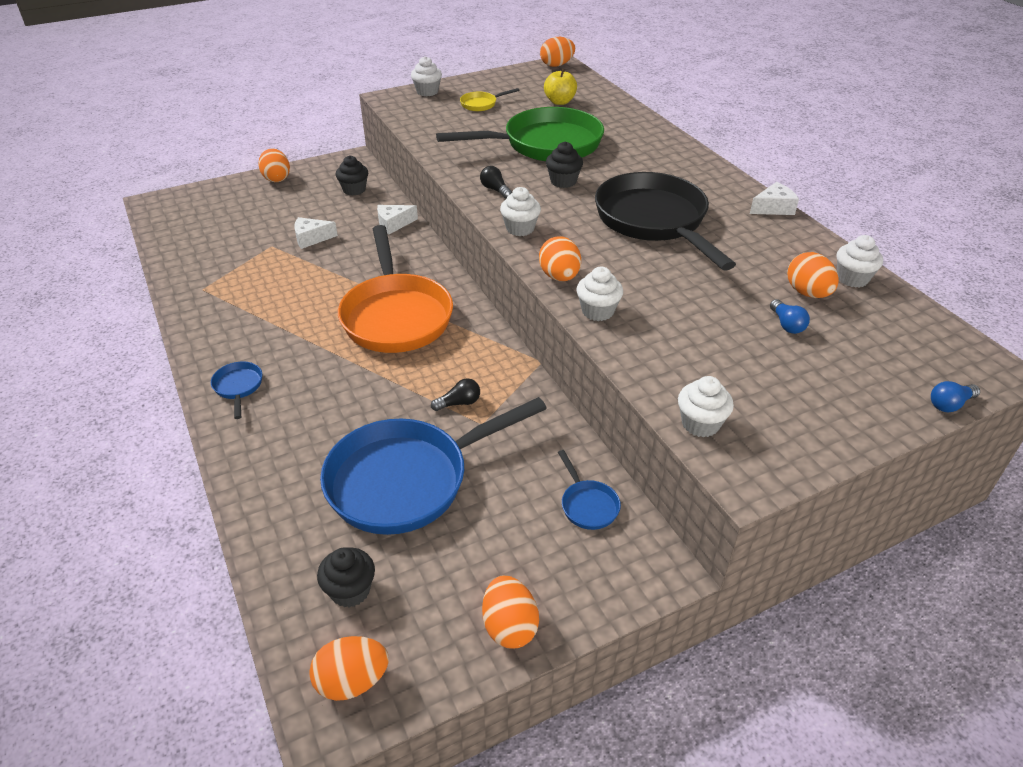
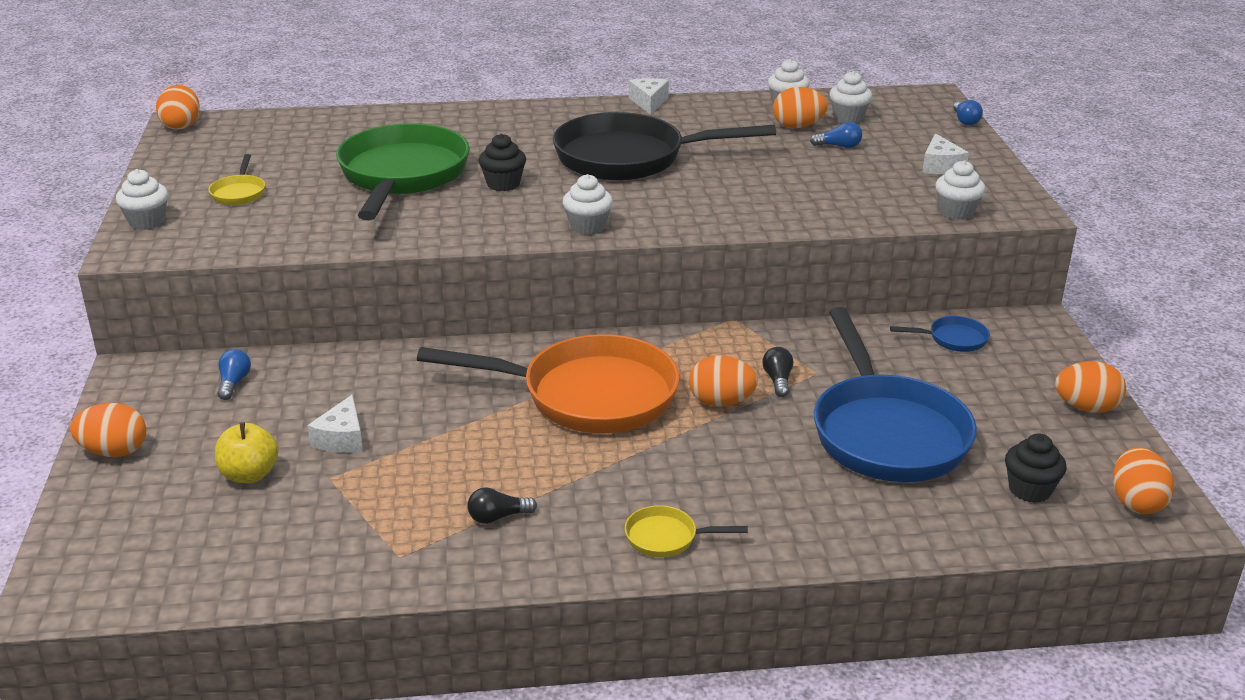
camera: 70 degrees left, 10 degrees down
blue pan [211,362,262,419] -> yellow pan [625,505,748,557]
black cupcake [336,155,368,196] -> blue light bulb [217,349,251,400]
white cheese [377,205,418,235] -> white cheese moved to [922,133,969,174]
black light bulb [480,166,512,199] -> black light bulb moved to [467,487,537,524]
orange egg [539,236,581,281] -> orange egg moved to [689,355,758,407]
yellow apple [544,69,577,105] -> yellow apple moved to [215,422,279,483]
white cupcake [576,267,623,321] -> white cupcake moved to [829,71,873,123]

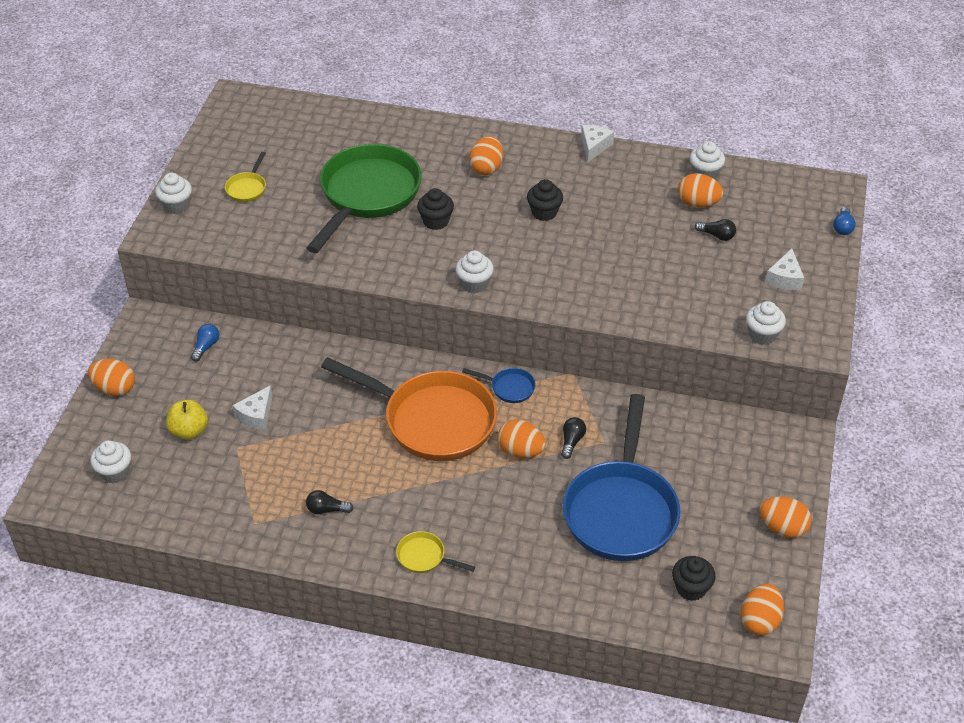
camera: 20 degrees right, 15 degrees up
orange egg [156,85,200,130] -> orange egg moved to [469,136,503,175]
black pan [553,112,776,181] -> black cupcake [527,179,563,221]
blue light bulb [810,122,862,148] -> black light bulb [694,219,736,241]
white cupcake [829,71,873,123] -> white cupcake moved to [90,440,131,483]
blue pan [890,316,990,352] -> blue pan moved to [462,368,536,403]

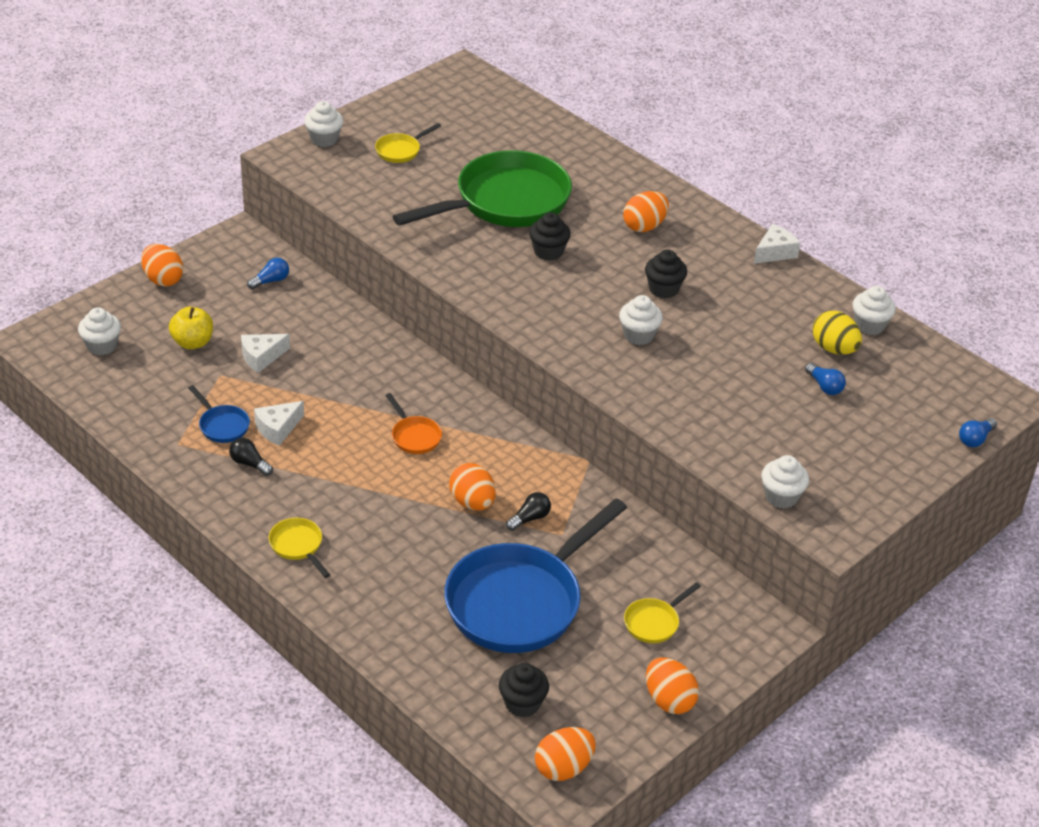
camera: 30 degrees right, 5 degrees down
orange pan [321,357,497,461] -> orange pan [385,393,442,454], size x0.41
white cupcake [455,250,494,293] -> white cupcake moved to [619,295,663,345]
blue pan [462,368,536,403] -> blue pan moved to [188,385,250,443]
orange egg [678,173,723,208] -> yellow egg [813,311,862,355]
black light bulb [694,219,736,241] -> blue light bulb [805,363,846,395]
white cheese [765,248,804,290] -> white cheese moved to [254,401,304,446]
none -> yellow pan [624,582,701,643]

